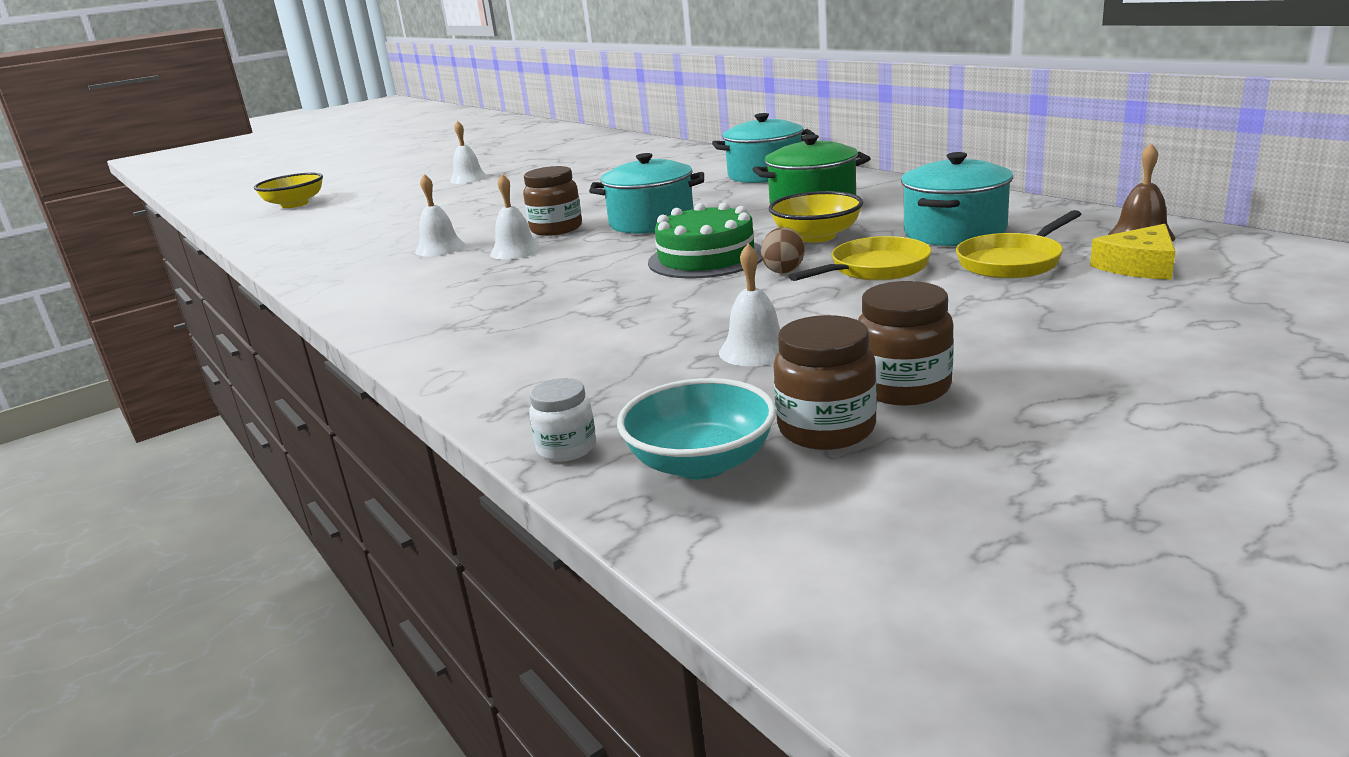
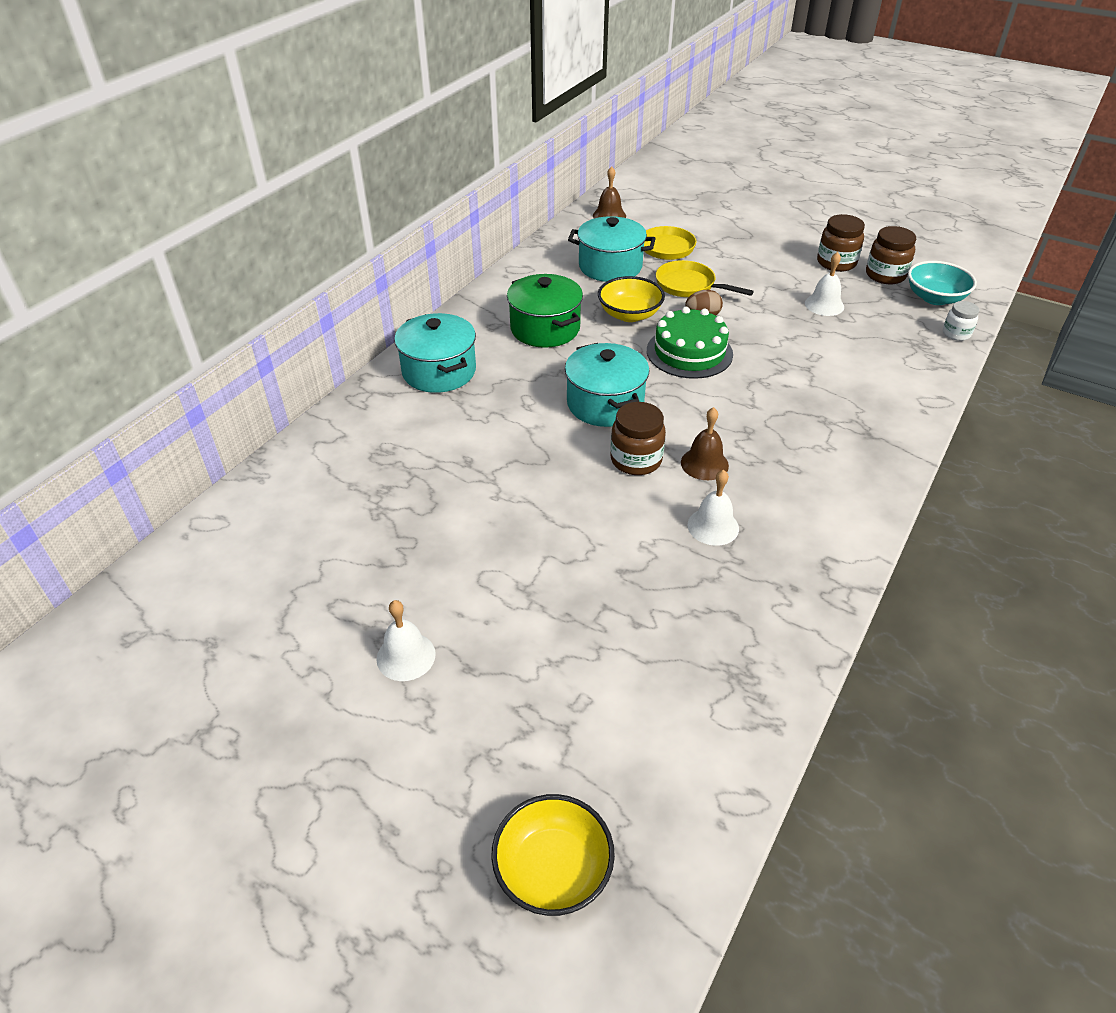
camera: 115 degrees left, 20 degrees up
white bell [490,174,542,260] -> brown bell [681,407,729,480]
yellow cheese [1090,224,1176,280] -> none

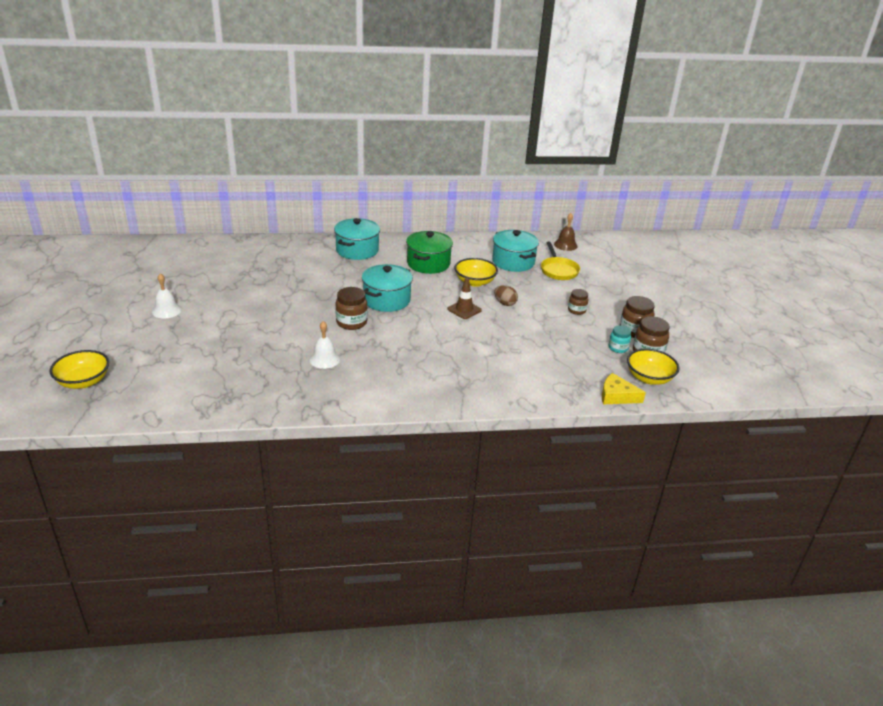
camera: 50 degrees right, 10 degrees down
green cake [647,307,733,379] -> brown traffic cone [447,278,482,319]
yellow pan [656,260,754,297] -> none
brown bell [681,407,729,480] -> none
white bell [805,252,844,316] -> none
turquoise bowl [908,261,977,305] -> yellow bowl [627,349,679,385]
white jar [943,301,979,341] -> yellow cheese [602,373,646,404]
none -> brown jar [568,289,589,315]
none -> turquoise jar [609,325,631,353]

